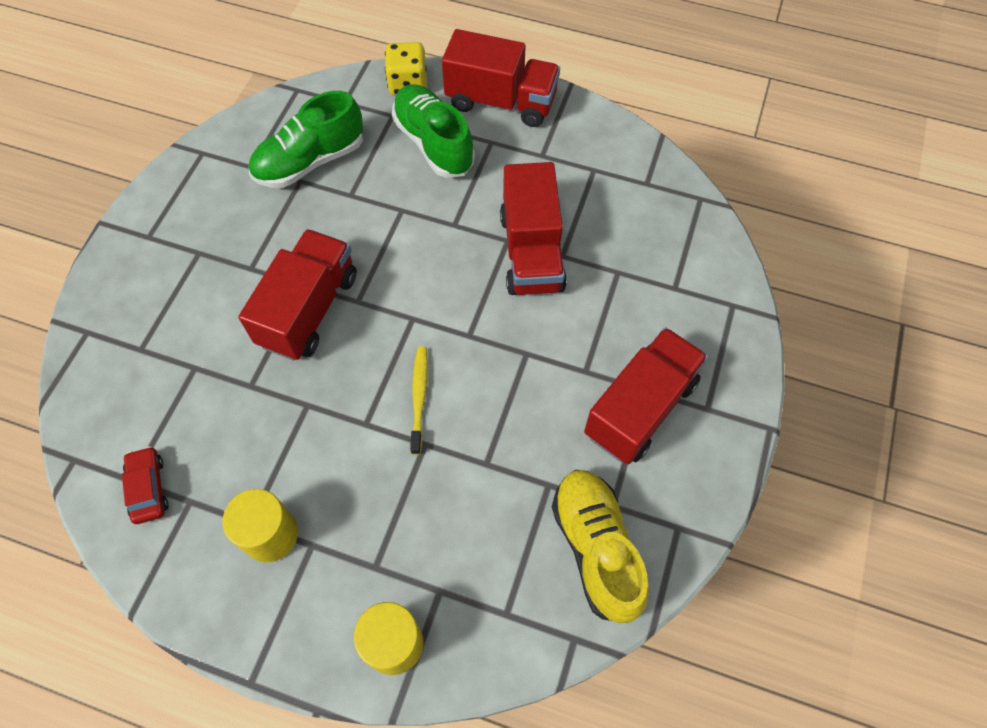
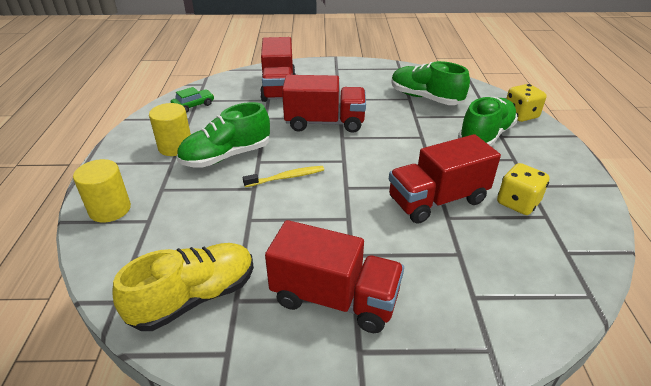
camera: 70 degrees right, 25 degrees down
red car [122,446,169,524] -> green car [171,87,214,113]
red truck [442,29,560,127] -> red truck moved to [260,37,296,102]
none -> green shoe [177,102,270,168]
none -> yellow dice [497,163,549,215]

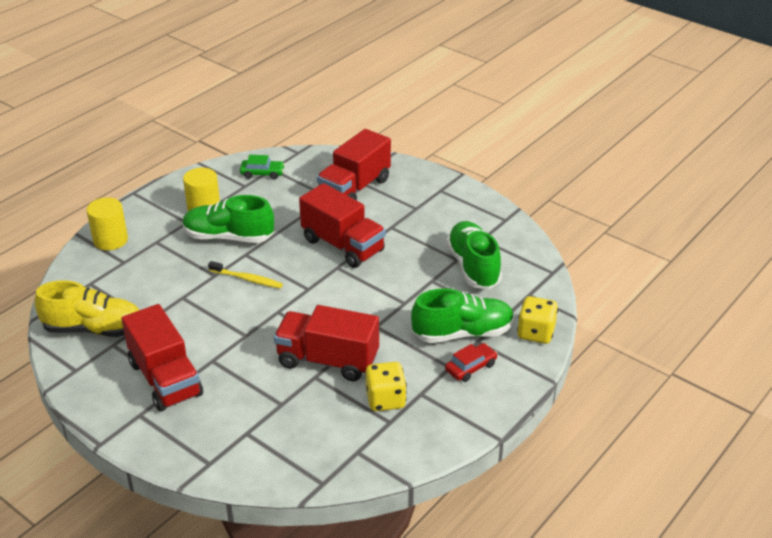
camera: 40 degrees right, 0 degrees up
none -> red car [445,343,498,382]

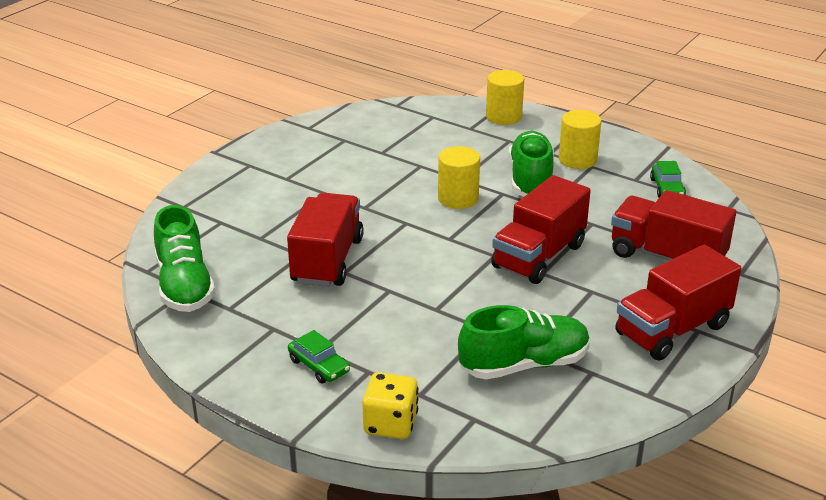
camera: 85 degrees right, 5 degrees down
yellow shoe [35,280,139,337] -> none
red truck [121,304,203,411] -> red truck moved to [615,245,741,361]
yellow toothbrush [208,261,283,288] -> yellow cylinder [438,146,480,209]
yellow dice [366,362,407,411] -> none
green shoe [411,288,514,343] -> green shoe moved to [154,205,215,312]
red car [445,343,498,382] -> green car [288,330,350,383]

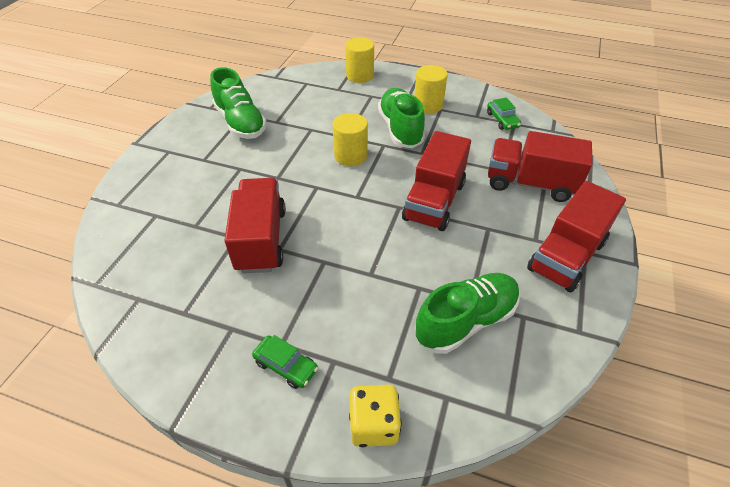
camera: 15 degrees left, 15 degrees up
green shoe [154,205,215,312] -> green shoe moved to [210,67,267,139]

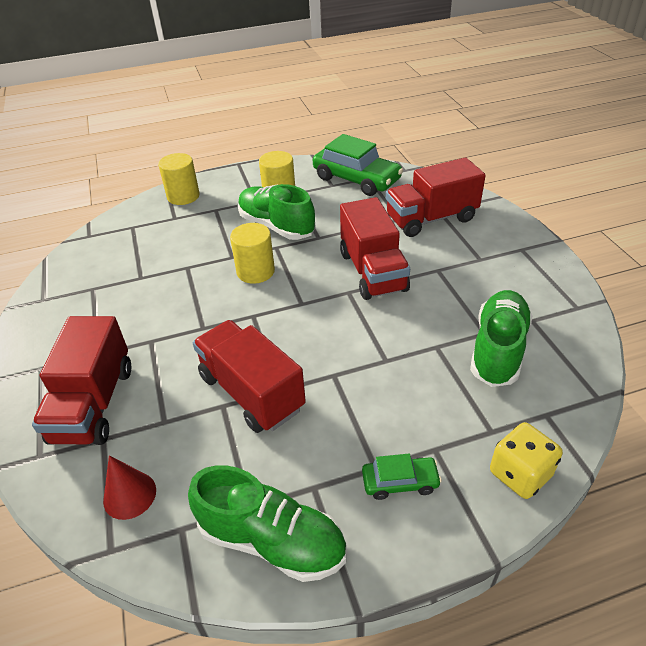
camera: 35 degrees left, 5 degrees down
green shoe [210,67,267,139] -> green shoe moved to [188,465,347,582]
green car [487,98,521,130] -> green car [313,134,403,196], size x2.00
red truck [527,181,626,293] -> red truck moved to [32,316,131,445]
none -> red cone [103,455,156,520]

